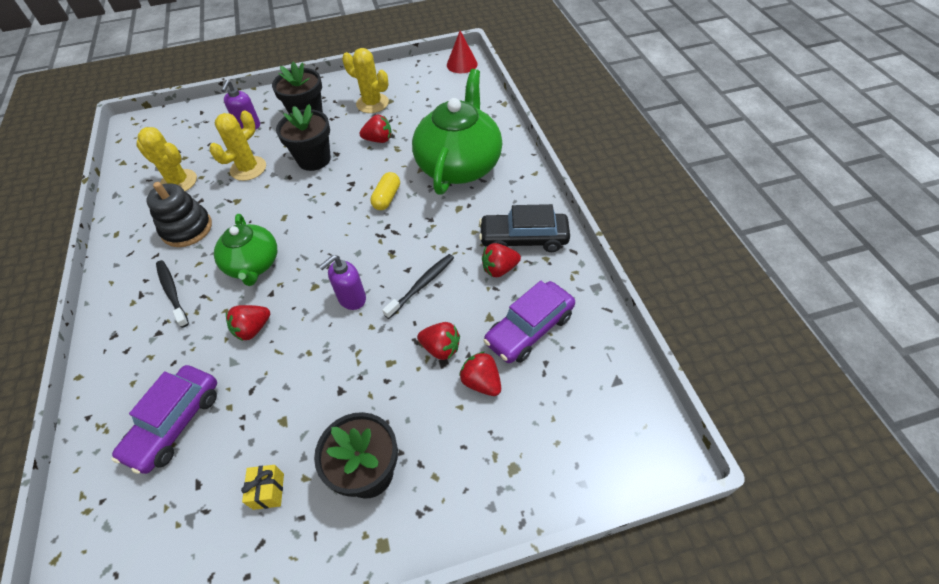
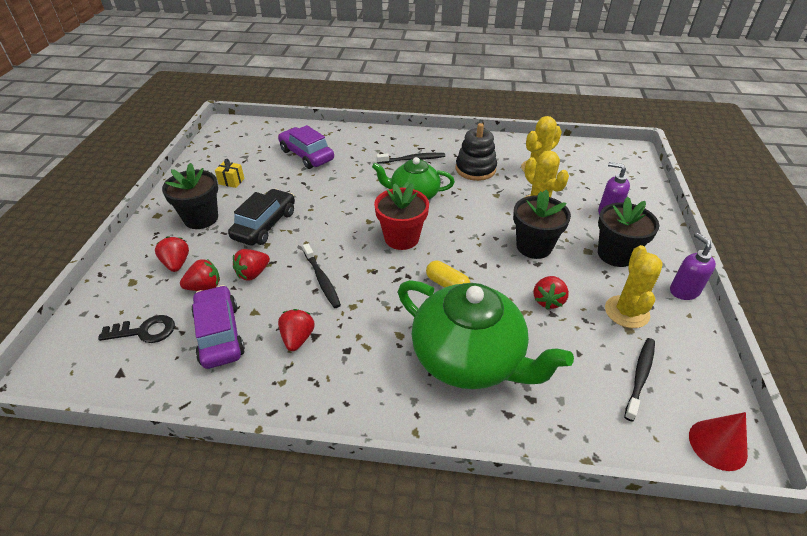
camera: 110 degrees right, 10 degrees down
red strawberry [226,305,270,341] -> red strawberry moved to [155,236,189,272]
purple soap dispenser [319,255,366,310] -> purple soap dispenser moved to [670,233,716,300]
yellow cactus [342,48,389,113] -> yellow cactus turned 45 degrees counterclockwise [605,245,663,328]
black car [479,204,570,252] -> black car moved to [228,189,295,245]
none -> black key [98,315,175,343]
none -> red flower pot [374,183,429,250]
none -> black toothbrush [624,338,655,422]

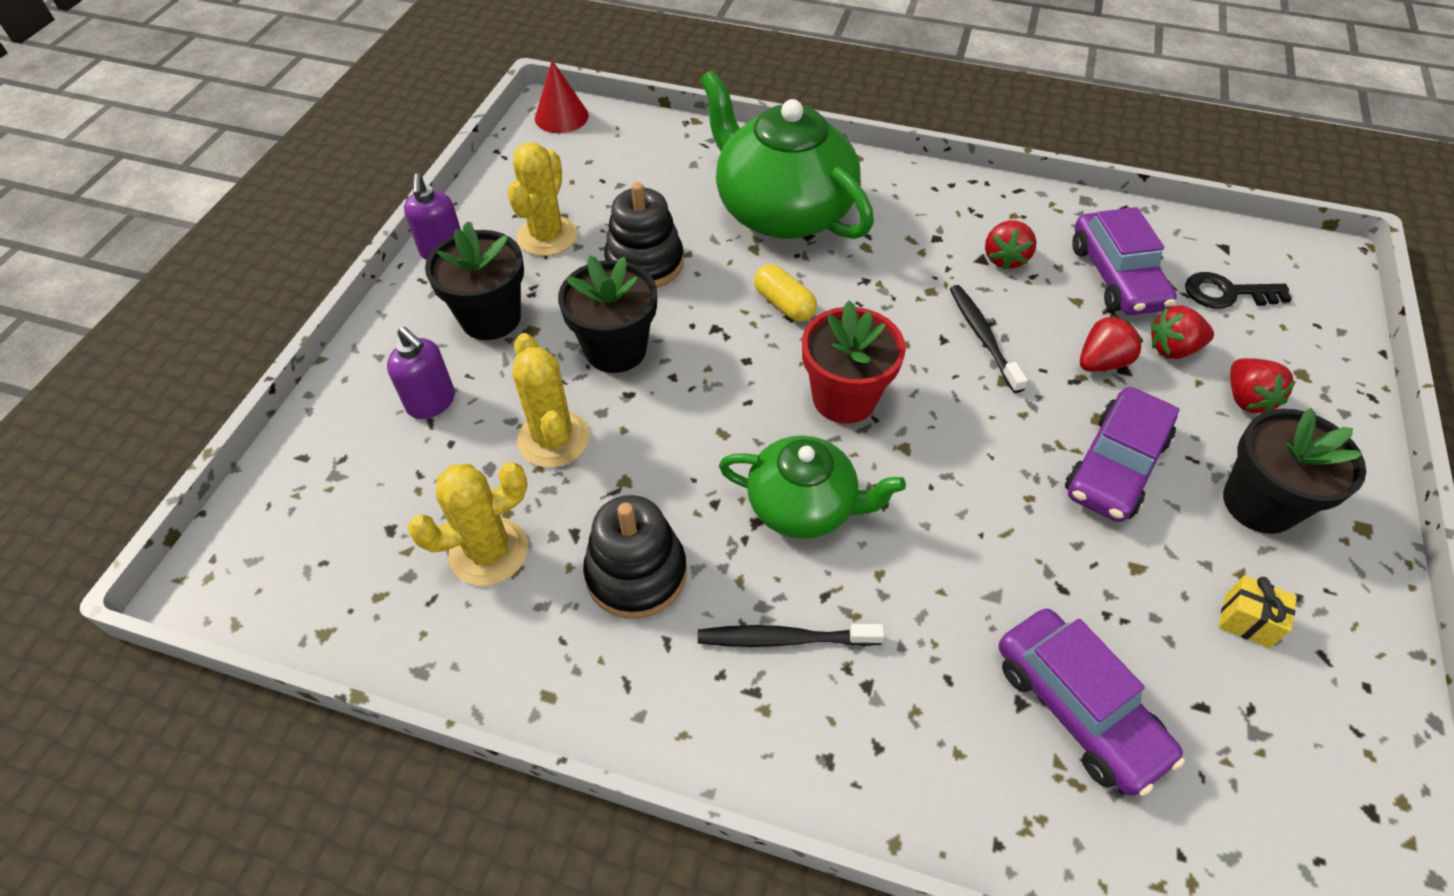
camera: 170 degrees left, 10 degrees up
black car [228,189,295,245] -> purple car [1065,387,1179,522]
red strawberry [533,276,569,309] -> black stacking toy [604,182,684,288]
black toothbrush [624,338,655,422] -> none

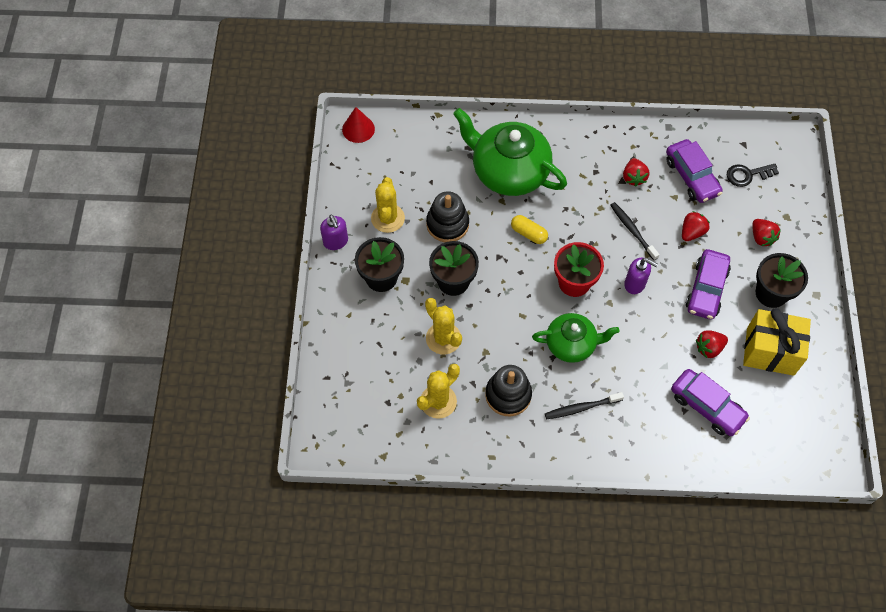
camera: 15 degrees left, 10 degrees up
purple soap dispenser [387,327,455,419] -> purple soap dispenser moved to [624,258,658,294]
red strawberry [1151,306,1214,359] -> red strawberry moved to [696,330,728,358]
yellow gift [1219,575,1297,648] -> yellow gift [743,308,811,376], size x2.39

